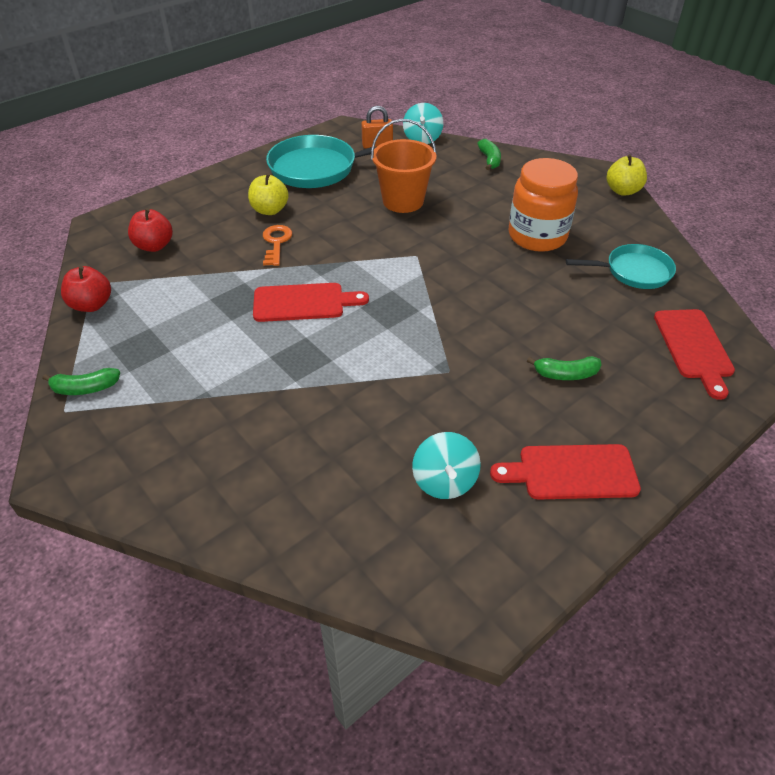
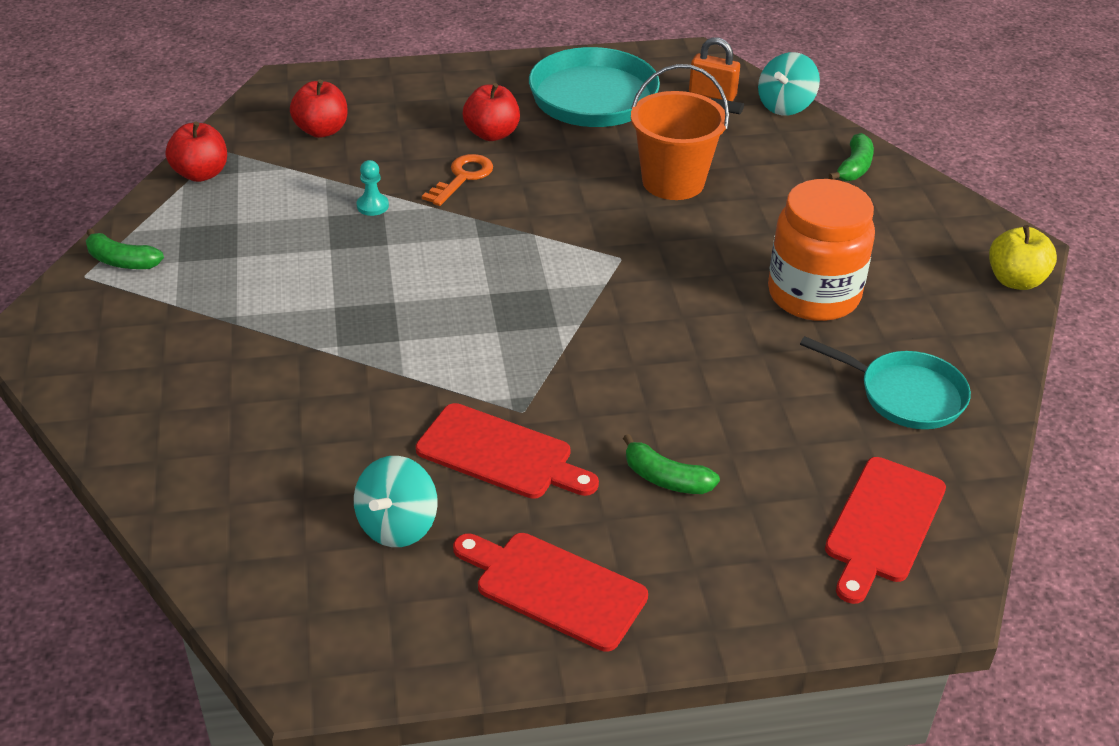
camera: 30 degrees right, 5 degrees down
yellow apple [248,173,289,215] -> red apple [463,83,520,141]
red cutting board [253,283,369,322] -> red cutting board moved to [416,403,599,499]
none -> turquoise pawn [357,160,389,216]

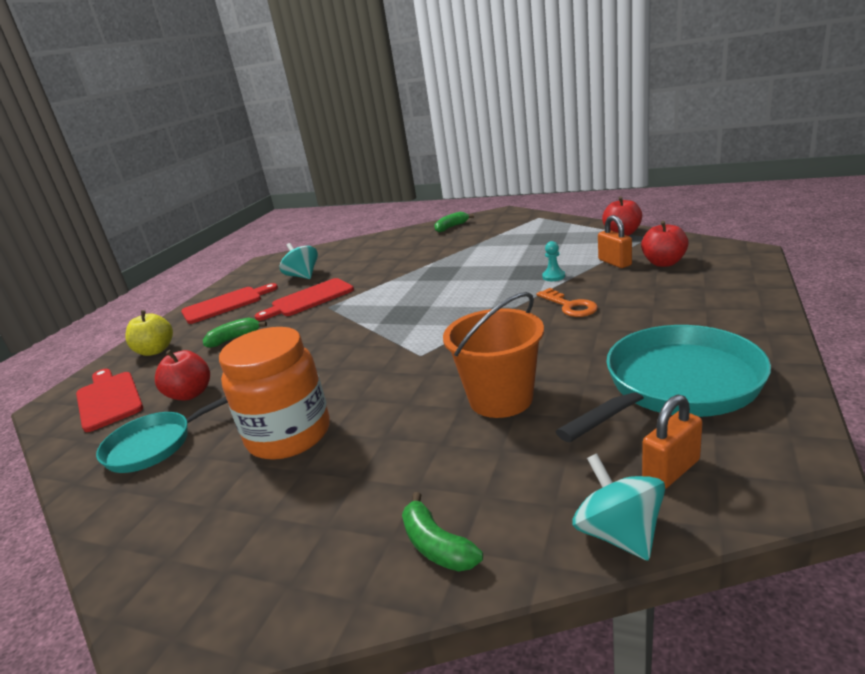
camera: 125 degrees right, 15 degrees down
green banana [86,228,164,269] -> green banana moved to [434,212,474,233]
red apple [463,83,520,141] -> red apple moved to [155,350,210,400]
yellow apple [989,225,1057,290] -> yellow apple moved to [126,310,173,356]
none -> orange padlock [598,215,632,268]

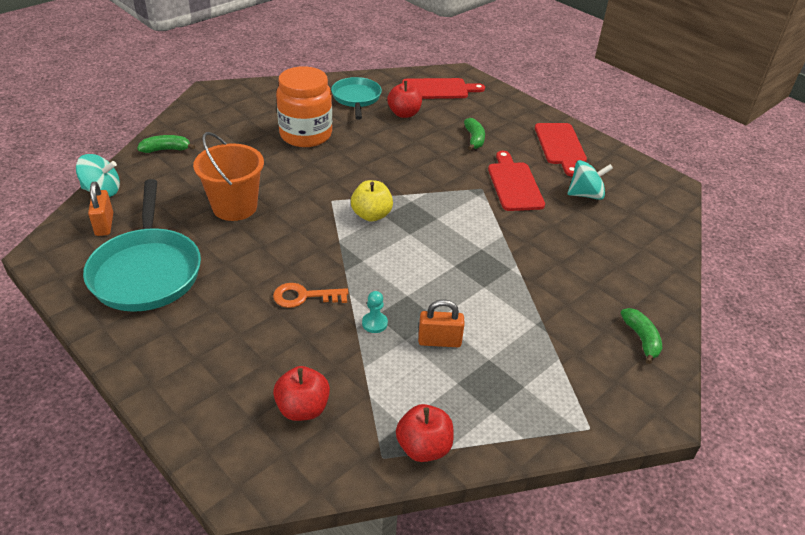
camera: 110 degrees right, 15 degrees up
yellow apple [126,310,173,356] -> yellow apple moved to [351,180,393,222]
orange padlock [598,215,632,268] -> orange padlock moved to [418,299,465,347]

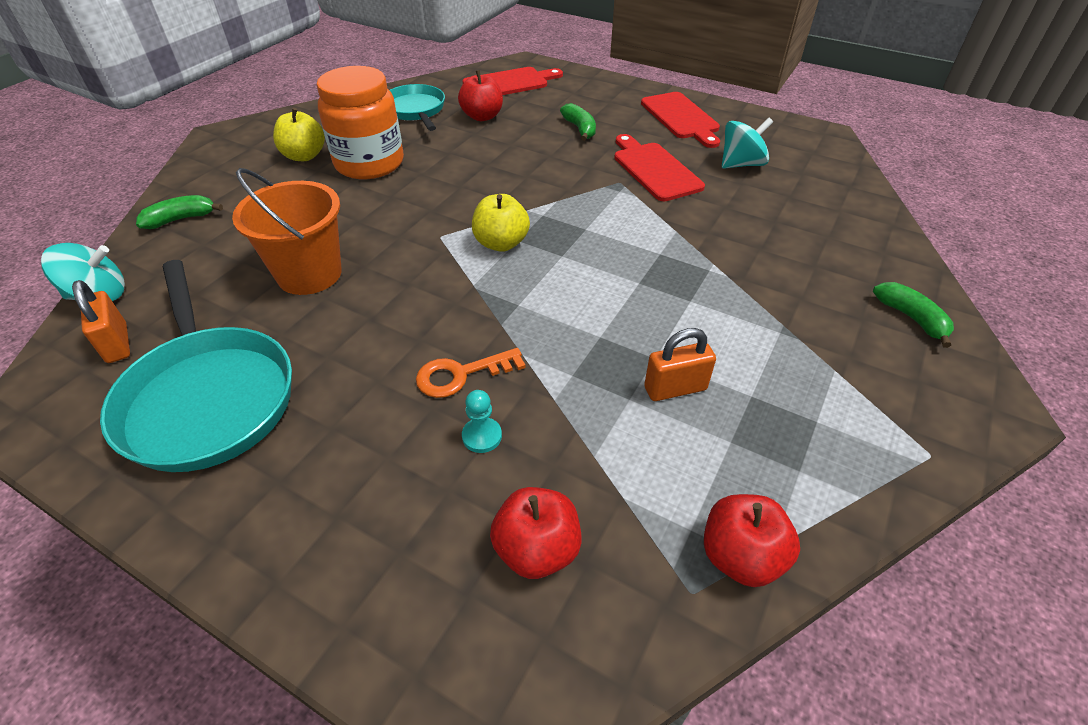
camera: 15 degrees left, 5 degrees up
turquoise pawn [362,291,388,333] -> turquoise pawn moved to [462,390,502,453]
none -> yellow apple [273,108,325,161]

